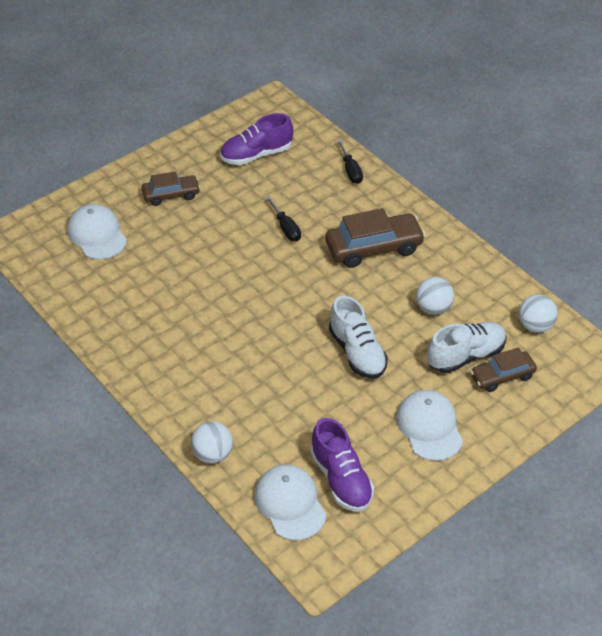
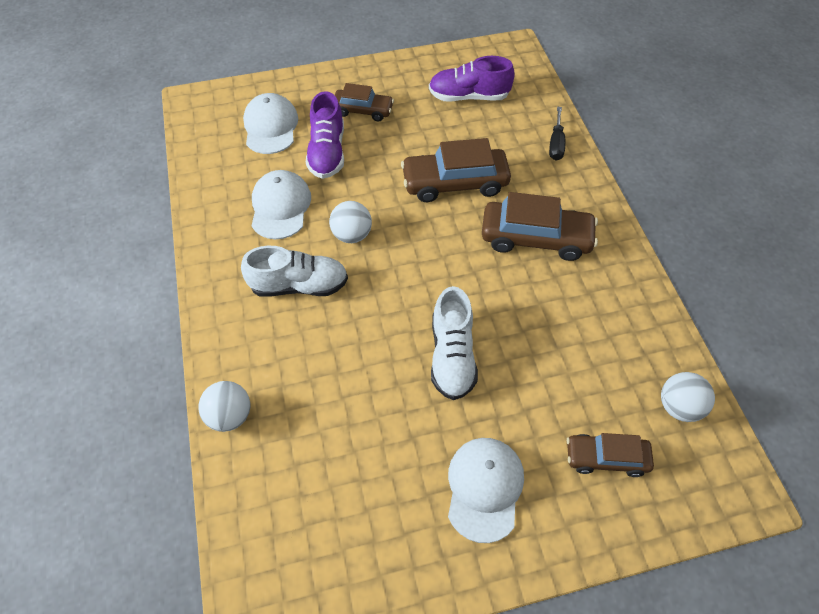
camera: 25 degrees right, 10 degrees up
white cap [255,465,326,540] -> white cap moved to [251,170,311,239]
black screwdriver [266,196,301,242] -> brown car [401,138,511,202]
purple shoe [310,418,374,512] -> purple shoe moved to [306,91,344,179]
white ball [416,277,454,315] -> white ball moved to [329,201,372,243]
white shoe [428,322,507,373] -> white shoe moved to [241,246,348,297]

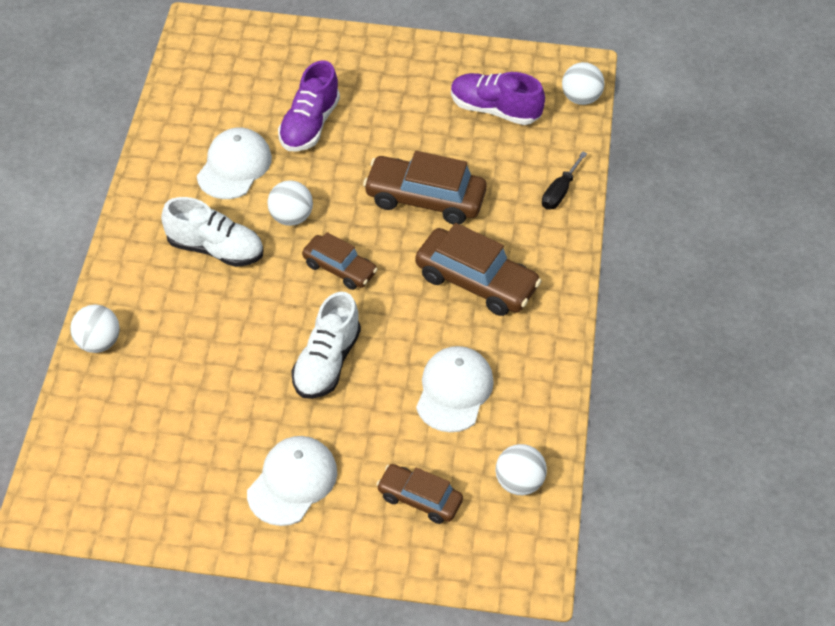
camera: 20 degrees right, 5 degrees down
white cap [243,93,298,154] -> white cap moved to [416,346,494,432]
brown car [335,83,394,121] -> brown car moved to [302,232,378,290]
none -> white ball [562,62,605,105]

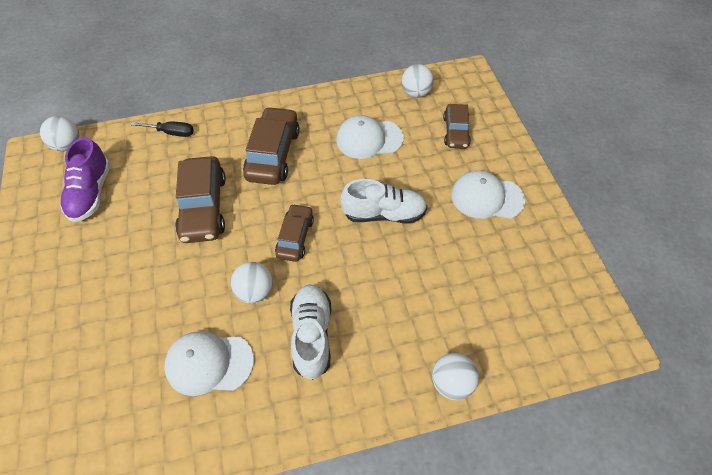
camera: 110 degrees left, 5 degrees up
purple shoe [278,60,340,152] -> none

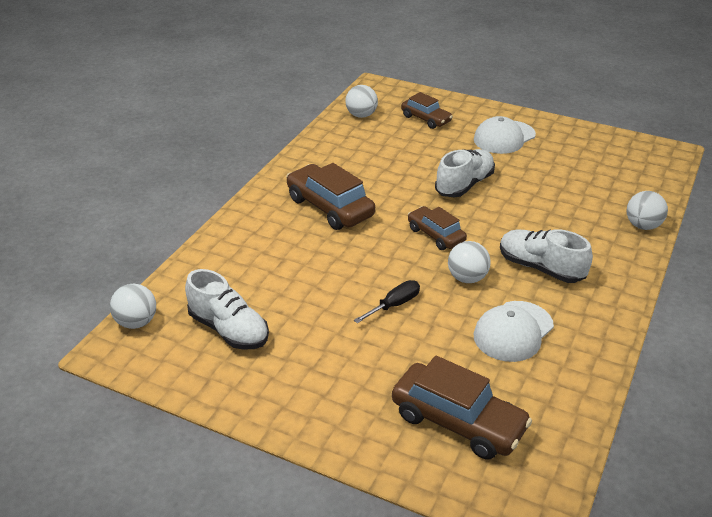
camera: 50 degrees left, 20 degrees down
purple shoe [60,137,110,222] -> white shoe [185,269,269,350]
black screwdriver [131,122,194,137] -> black screwdriver moved to [354,280,420,323]
brown car [175,156,226,243] -> brown car moved to [392,356,532,460]
white cap [336,115,404,159] -> none

